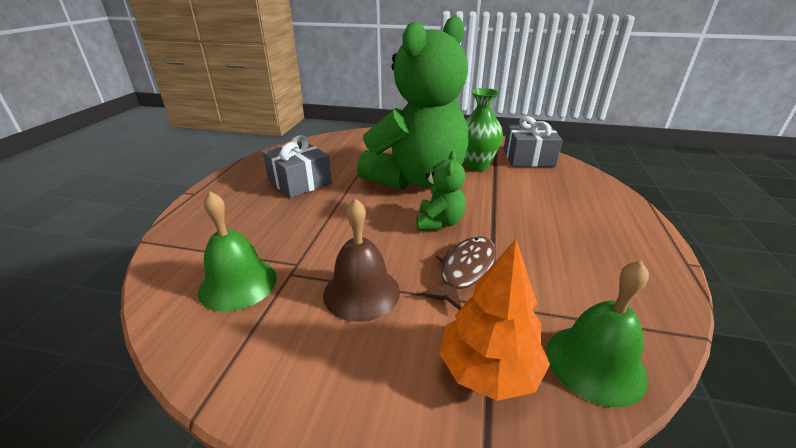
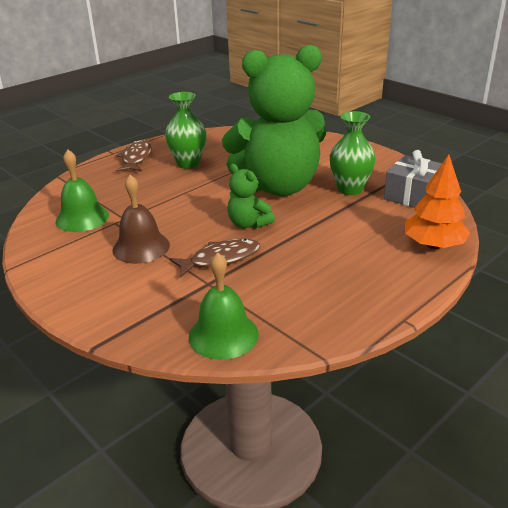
camera: 35 degrees right, 0 degrees up
grey gift [263,135,332,198] -> green vase [165,92,206,169]
green teddy bear [417,151,466,231] -> green teddy bear turned 90 degrees clockwise [227,164,275,229]
orange tree [439,239,550,401] -> orange tree moved to [405,155,470,249]
none -> brown fish [116,140,152,172]

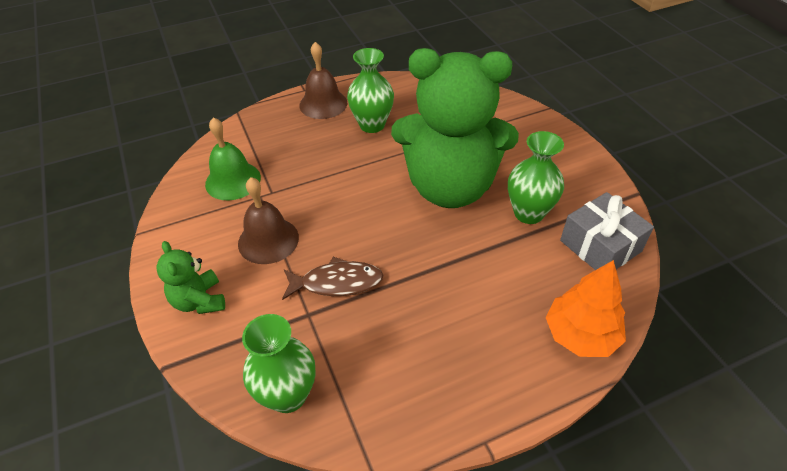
camera: 20 degrees right, 15 degrees up
brown fish [116,140,152,172] -> brown bell [299,42,347,119]
green bell [189,252,259,360] -> green vase [242,314,315,413]
green teddy bear [227,164,275,229] -> green teddy bear moved to [157,241,225,314]

